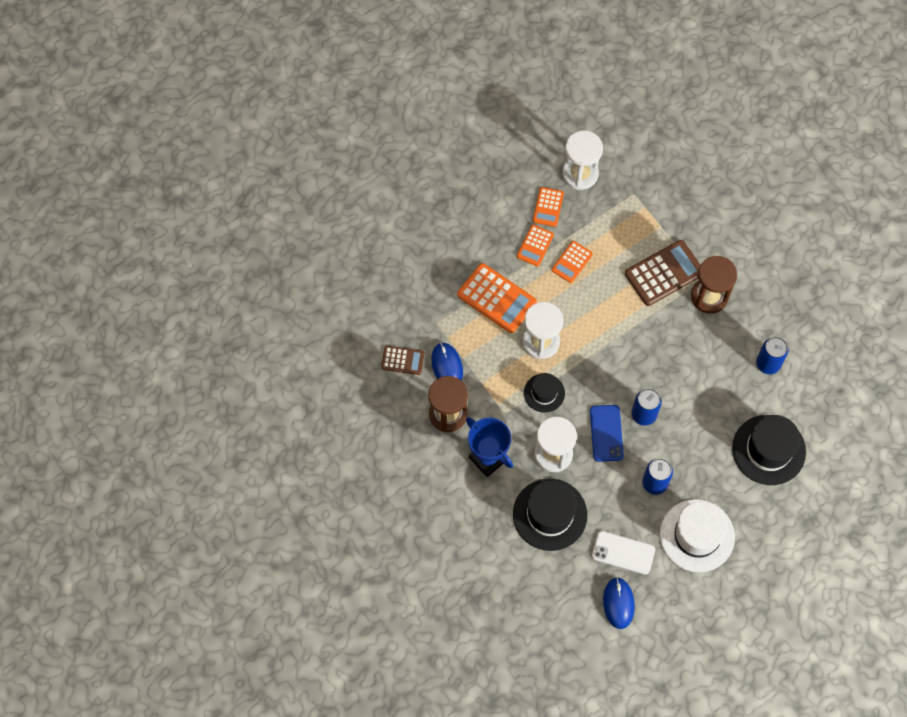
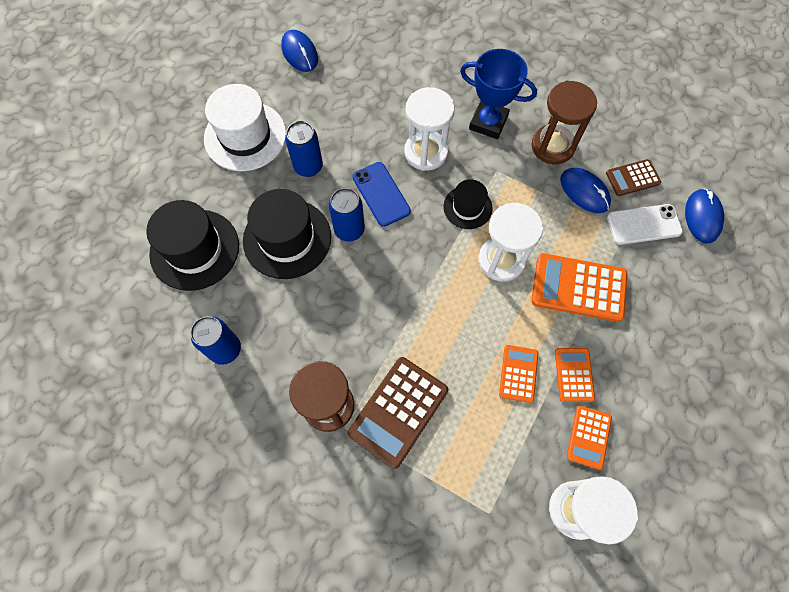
camera: 155 degrees right, 0 degrees up
black hat [513,478,587,551] -> black hat moved to [243,189,331,279]
orange calculator [533,187,564,227] -> orange calculator turned 150 degrees counterclockwise [567,405,612,470]
white phone [592,531,655,575] -> white phone moved to [607,204,683,245]
none -> blue mouse [685,188,724,243]

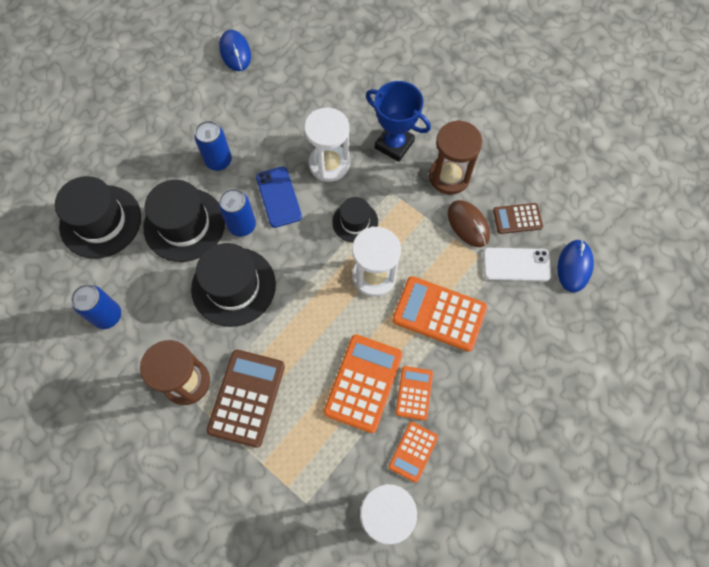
camera: 10 degrees right, 0 degrees up
white hat [204,84,286,171] -> none
brown calculator [347,357,448,469] -> brown calculator turned 150 degrees clockwise [207,350,285,448]
orange calculator [499,345,538,403] -> orange calculator [324,335,403,433], size x1.75
blue mouse [560,168,611,213] -> brown mouse [448,200,490,247]
none -> black hat [191,243,276,327]

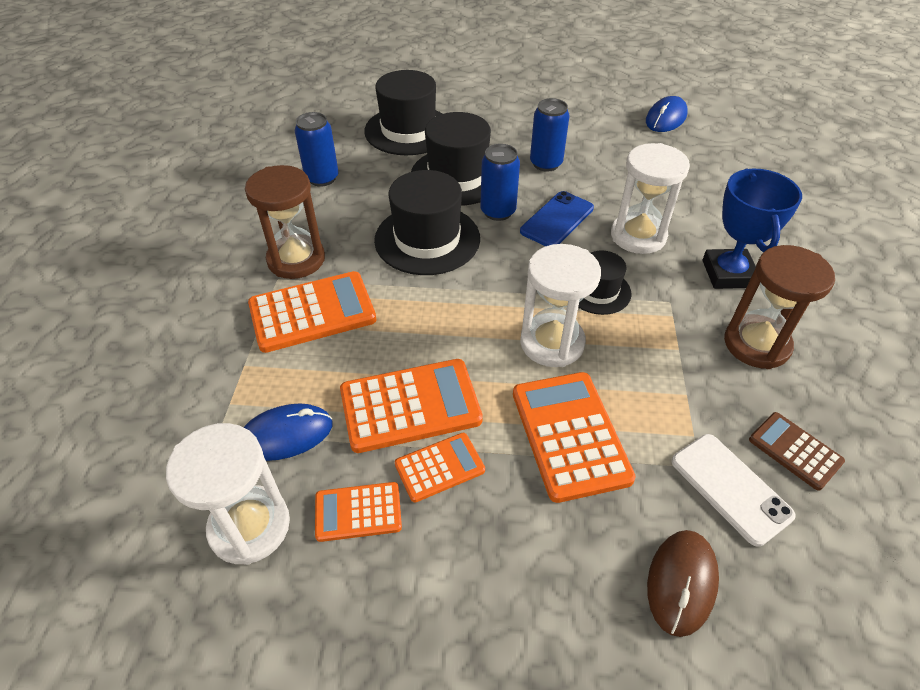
camera: 55 degrees right, 20 degrees down
brown calculator [207,350,285,448] -> orange calculator [248,271,376,353]
brown mouse [448,200,490,247] -> brown mouse moved to [647,530,719,637]
blue mouse [557,240,594,292] -> blue mouse moved to [244,404,332,461]

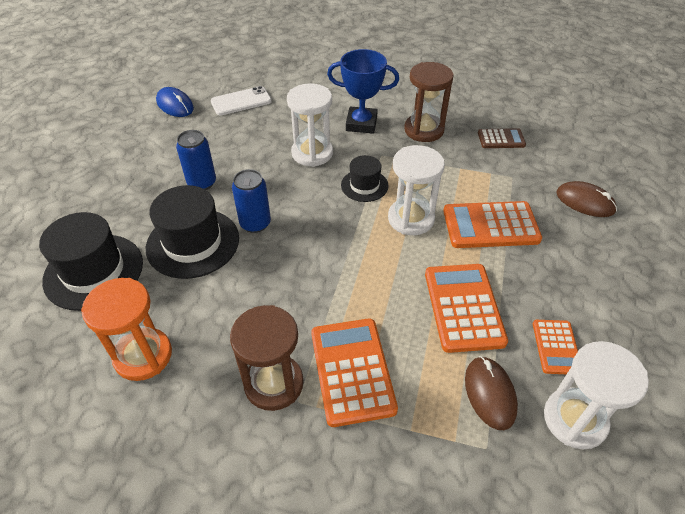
camera: 80 degrees left, 0 degrees up
blue mouse [244,404,332,461] -> brown mouse [465,356,518,430]
blue can [295,112,338,187] -> orange hourglass [81,278,172,381]
black hat [374,170,480,275] -> none
orange calculator [395,433,485,502] -> none
blue phone [520,191,594,246] -> none
white phone [672,434,796,547] -> white phone moved to [211,86,272,116]
brown calculator [749,412,845,491] -> brown calculator turned 150 degrees counterclockwise [478,128,526,148]

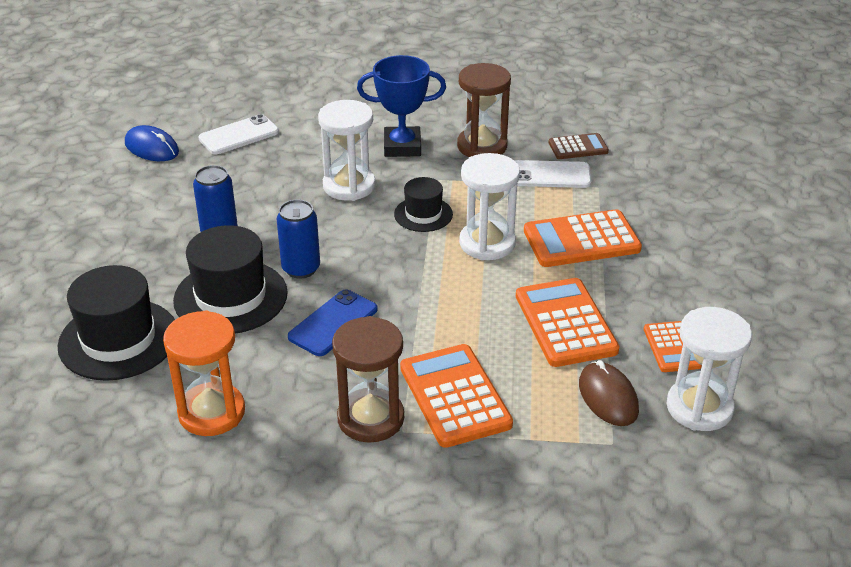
camera: 10 degrees left, 10 degrees down
brown mouse [556,181,617,217] -> none
none -> blue phone [288,290,377,356]
none -> white phone [515,160,591,188]

